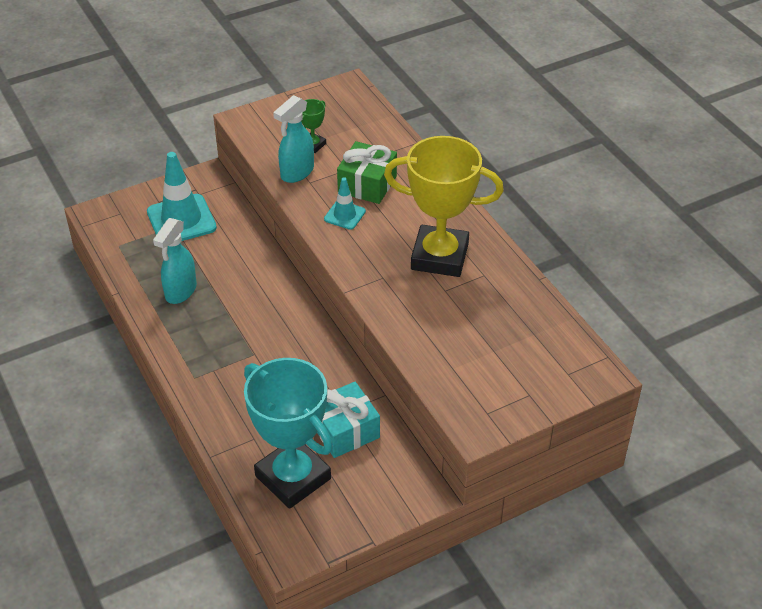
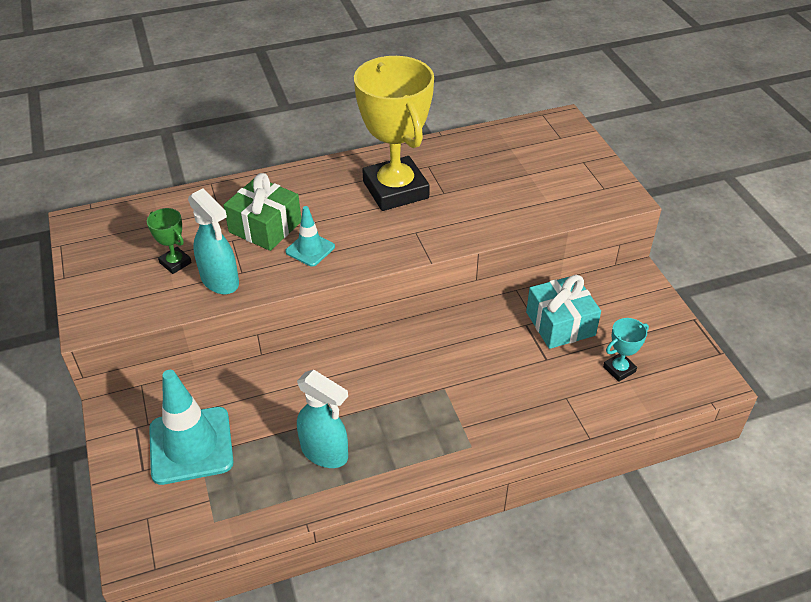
camera: 80 degrees left, 0 degrees up
turquoise trophy [244,358,333,509] -> turquoise trophy [603,318,649,382], size x0.41
yellow trophy [384,136,504,277] -> yellow trophy turned 45 degrees counterclockwise [354,56,434,211]

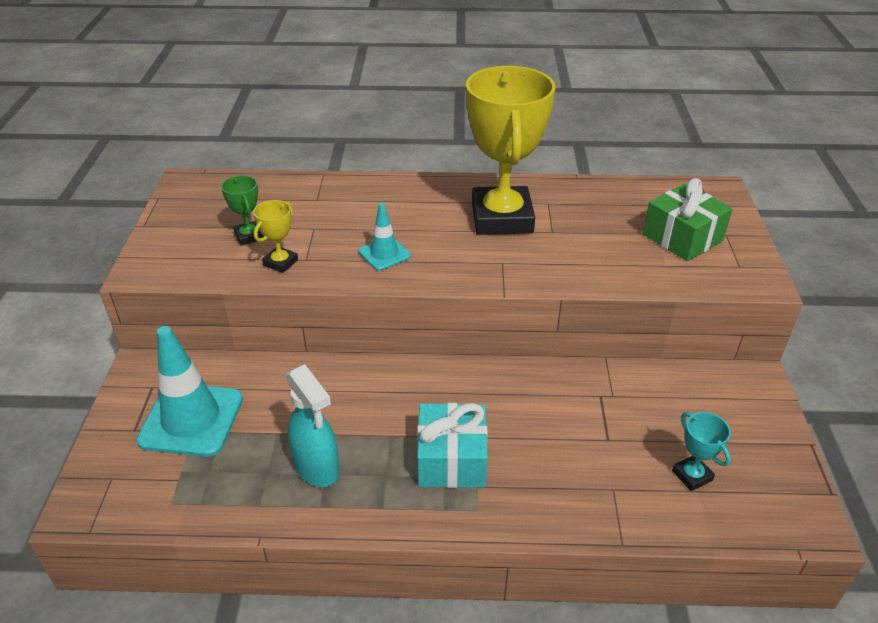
camera: 20 degrees right, 5 degrees down
turquoise spray bottle [188,188,239,294] -> yellow trophy [253,200,298,273]
green gift [223,173,301,251] -> green gift moved to [643,178,733,261]
turquoise gift [526,275,601,349] -> turquoise gift moved to [417,403,488,488]
turquoise trophy [603,318,649,382] -> turquoise trophy turned 75 degrees clockwise [672,412,731,491]

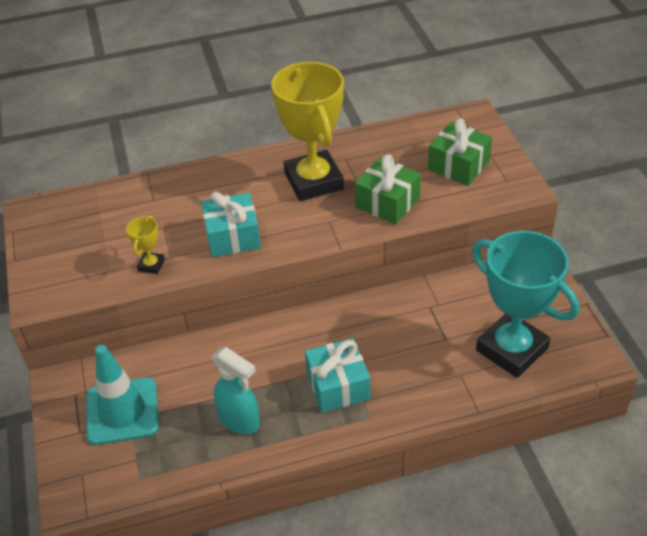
camera: 15 degrees left, 5 degrees up
green trophy [221,175,264,245] -> none
turquoise traffic cone [358,203,411,271] -> turquoise gift [201,192,261,257]
turquoise trophy [672,412,731,491] -> turquoise trophy [472,231,579,378], size x2.42
none -> green gift [355,154,421,224]

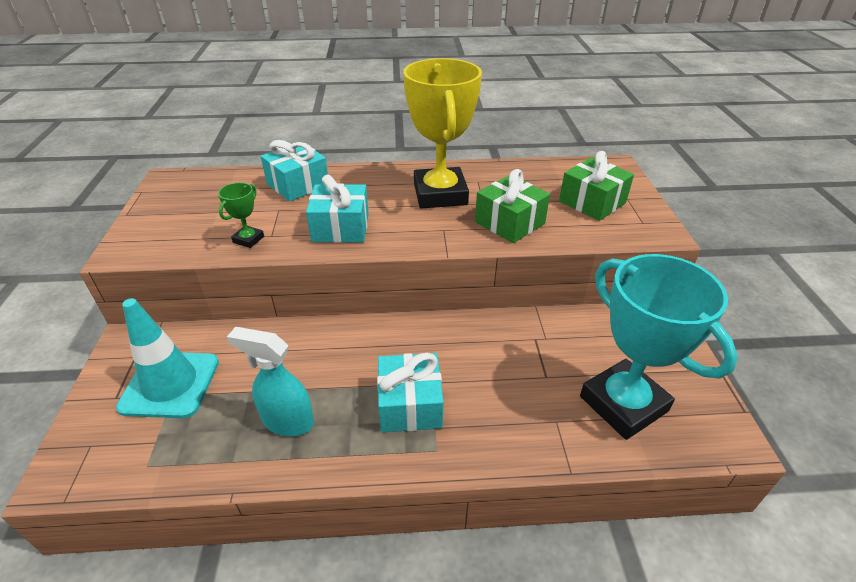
camera: 10 degrees right, 5 degrees down
yellow trophy [126,216,165,274] -> green trophy [218,182,264,248]
turquoise spray bottle [212,347,260,434] -> turquoise spray bottle turned 150 degrees clockwise [227,327,314,436]
none -> turquoise gift [261,140,328,202]

